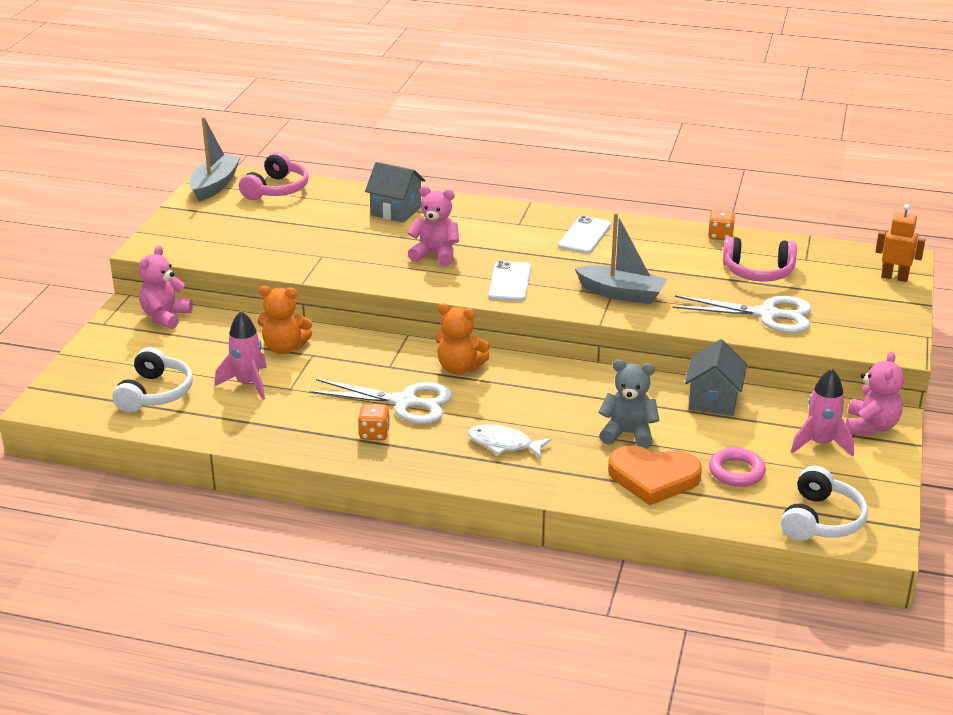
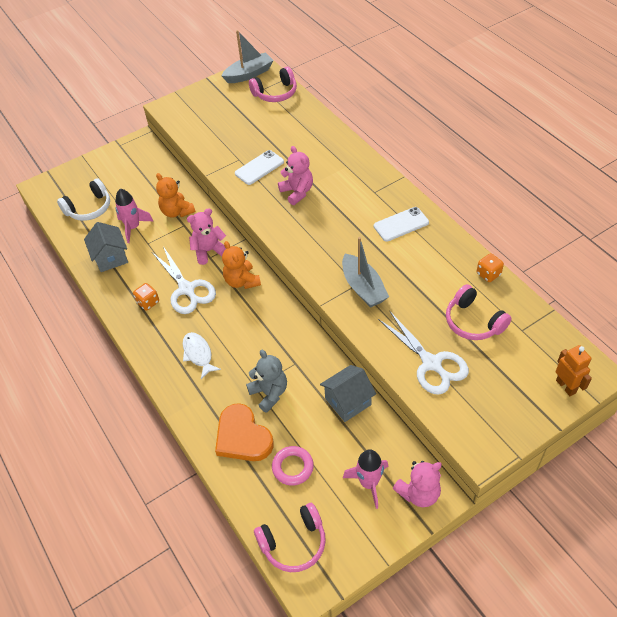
camera: 45 degrees right, 20 degrees up
pink teddy bear [139,246,193,329] -> pink teddy bear moved to [187,208,226,265]
grey house [365,162,425,223] -> grey house moved to [84,222,128,272]
white phone [489,261,531,301] -> white phone moved to [235,150,284,185]
white headphones [781,466,868,541] -> pink headphones [254,503,326,572]

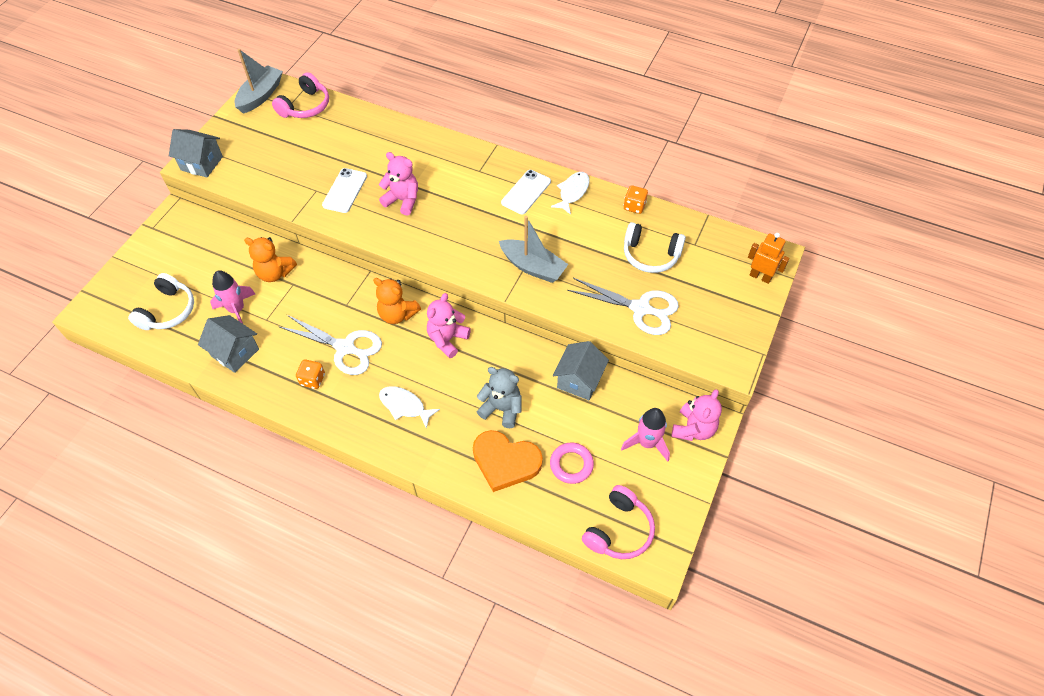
camera: 35 degrees left, 5 degrees up
pink teddy bear [187,208,226,265] -> pink teddy bear moved to [427,293,471,358]
pink headphones [446,284,512,340] -> white headphones [624,222,686,273]
none -> grey house [169,129,223,178]
none -> white fish [551,172,590,215]

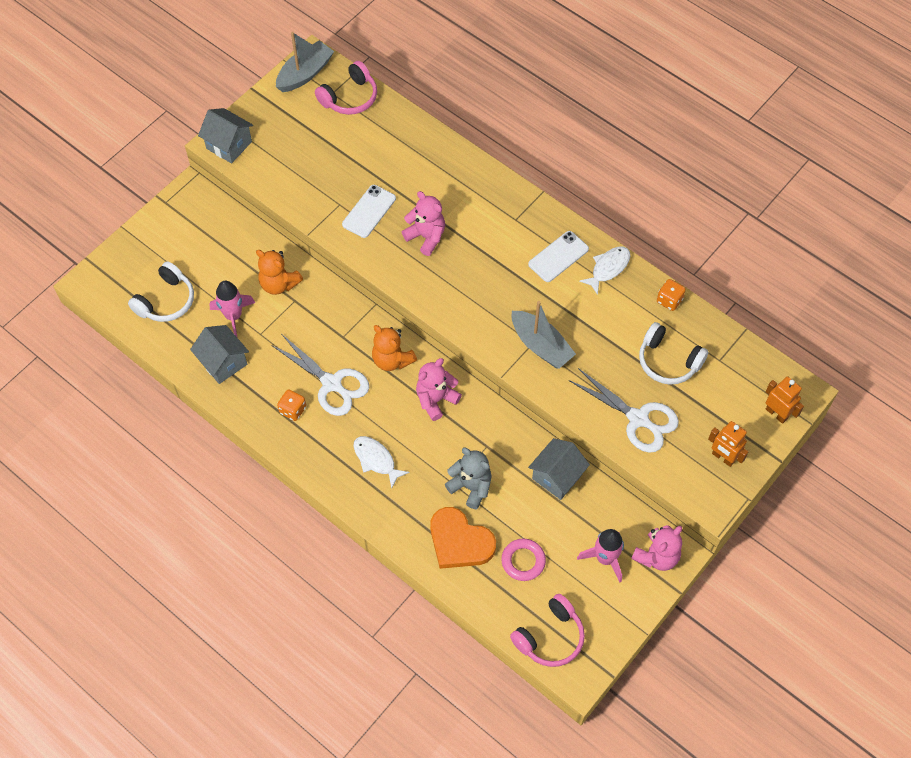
camera: 15 degrees right, 5 degrees up
none -> orange robot [708,421,748,467]

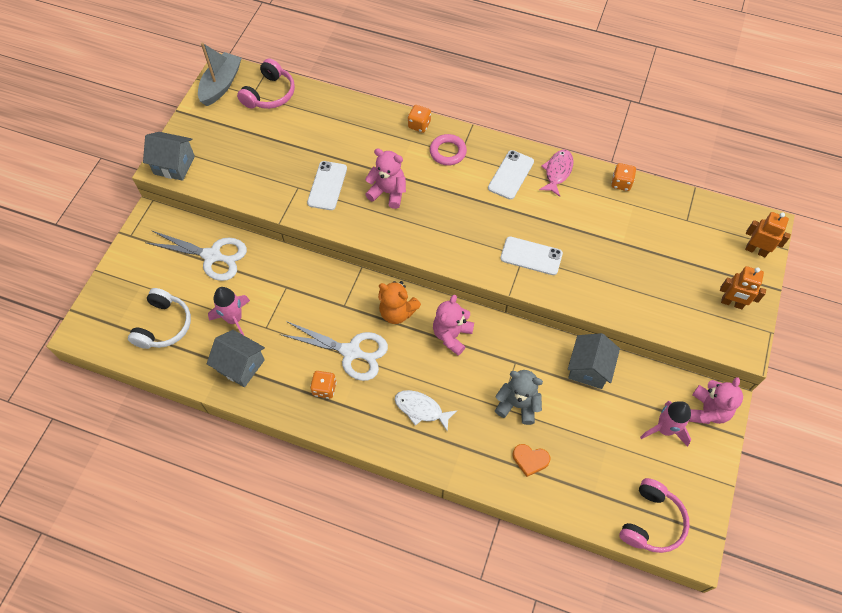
camera: 20 degrees left, 0 degrees up
orange teddy bear [256,250,303,295] -> none
orange heart [430,507,496,569] -> orange heart [513,444,550,477], size x0.53
pink ring [501,538,546,581] -> pink ring moved to [430,134,467,166]
grey boat [512,301,576,369] -> white phone [500,236,563,275]
white scissors [569,368,679,453] -> white scissors moved to [146,230,247,281]
white fish [579,247,631,295] -> pink fish [539,150,573,197]
white headphones [639,322,709,385] -> none
none -> orange dice [408,105,431,133]

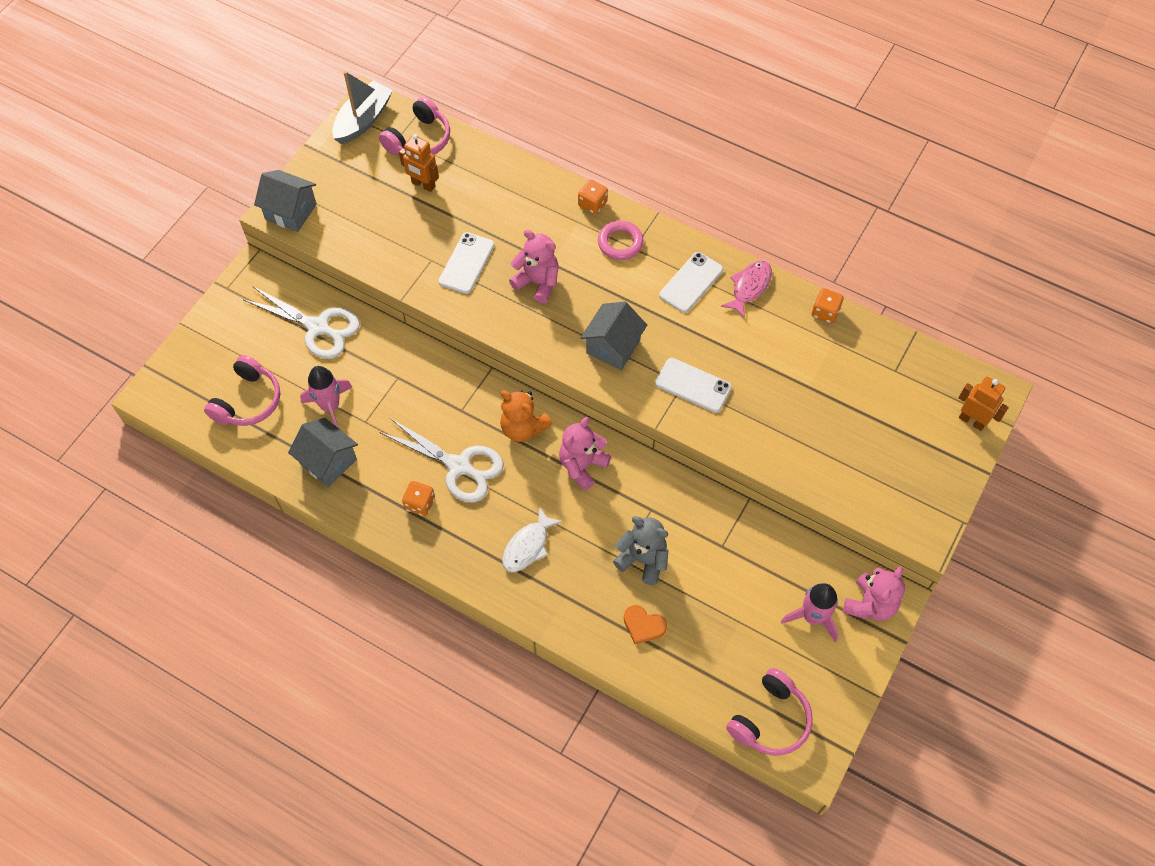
camera: 10 degrees right, 0 degrees up
white headphones [128,288,191,349] -> pink headphones [204,355,280,426]
white fish [395,390,457,432] -> white fish turned 90 degrees counterclockwise [502,507,562,572]
grey house [568,333,620,389] -> grey house moved to [581,301,647,370]
orange robot [720,266,766,309] -> orange robot moved to [399,134,439,192]

